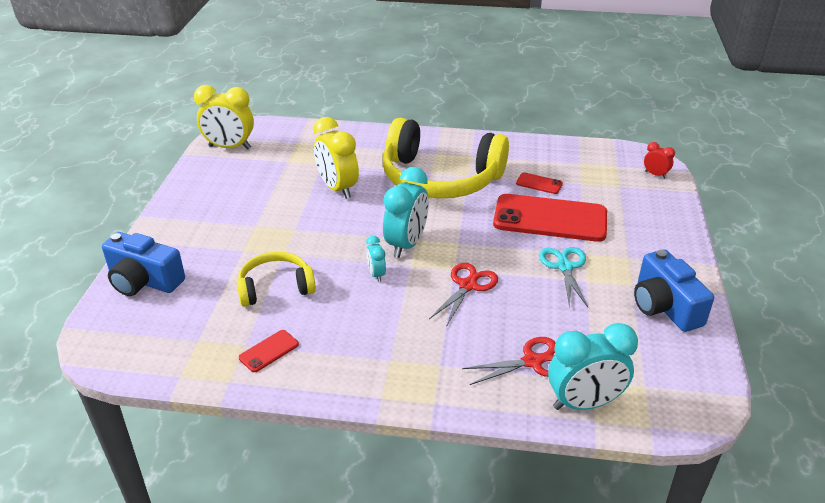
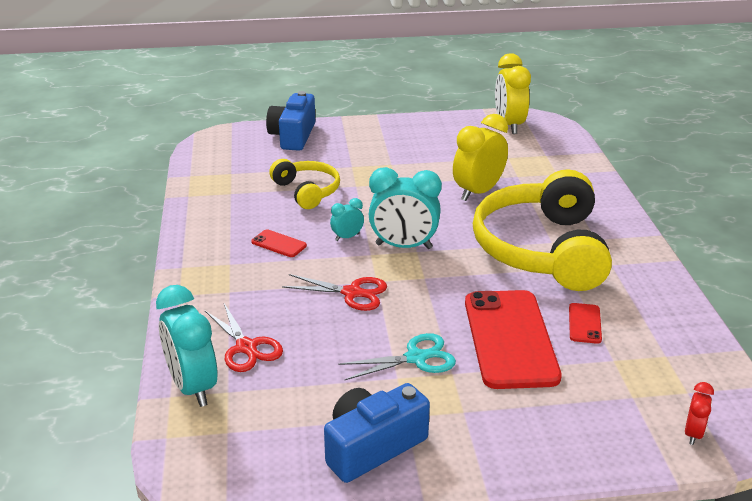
camera: 75 degrees right, 5 degrees down
red phone [239,330,299,372] -> red phone moved to [251,229,307,257]

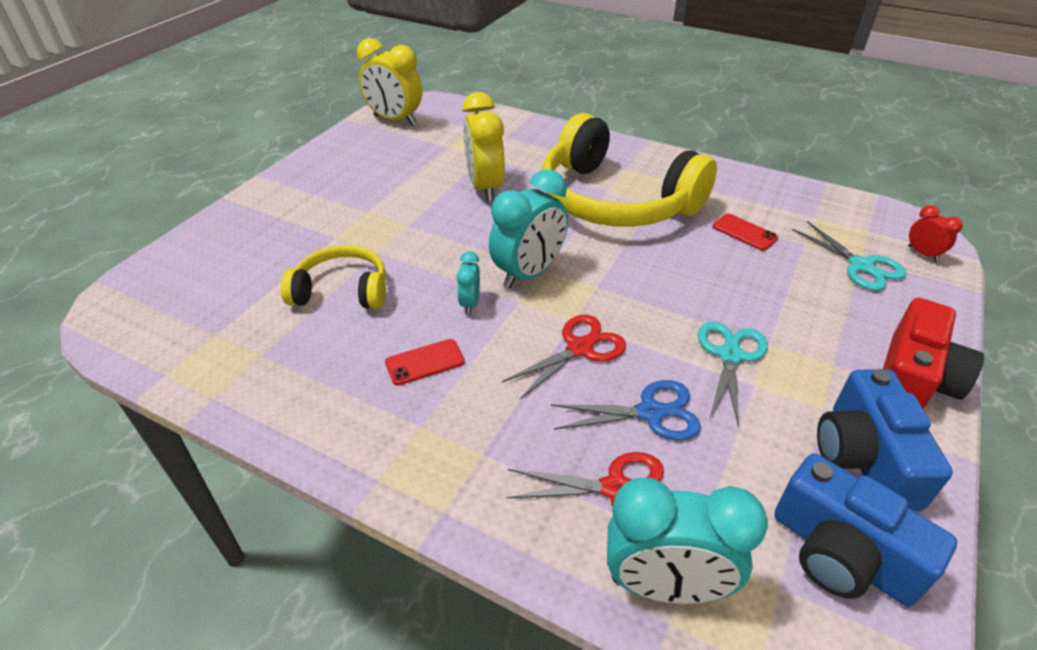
camera: 55 degrees left, 10 degrees up
blue camera [266,91,315,151] -> blue camera moved to [774,453,957,606]
red phone [465,290,562,389] -> none
none -> blue scissors [551,380,701,441]
none -> turquoise scissors [792,221,906,291]
none -> red camera [883,298,984,409]

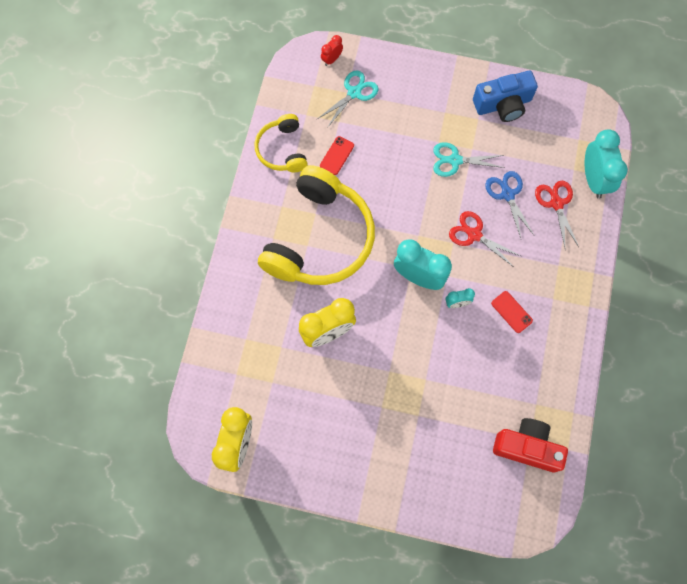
camera: 105 degrees left, 30 degrees up
yellow headphones [281,245,386,309] -> yellow headphones moved to [255,114,308,172]
blue camera [774,453,957,606] -> none
red camera [883,298,984,409] -> red camera moved to [493,418,568,472]

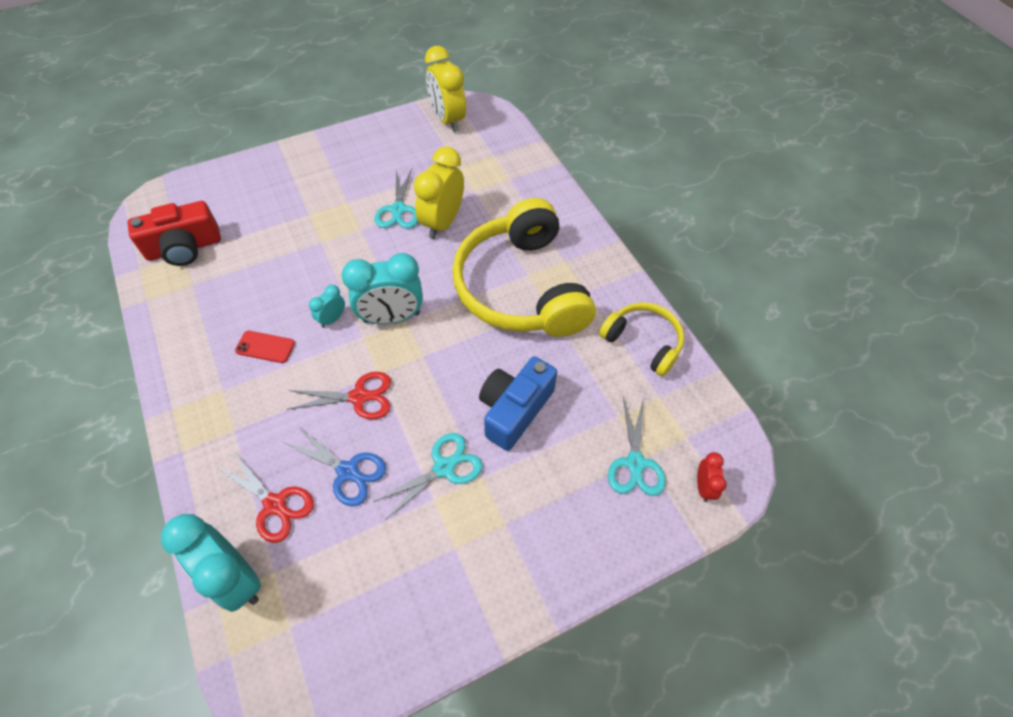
camera: 140 degrees right, 15 degrees down
red phone [320,136,354,175] -> none
blue camera [473,71,538,122] -> blue camera moved to [479,356,557,451]
none -> turquoise scissors [374,169,418,229]

